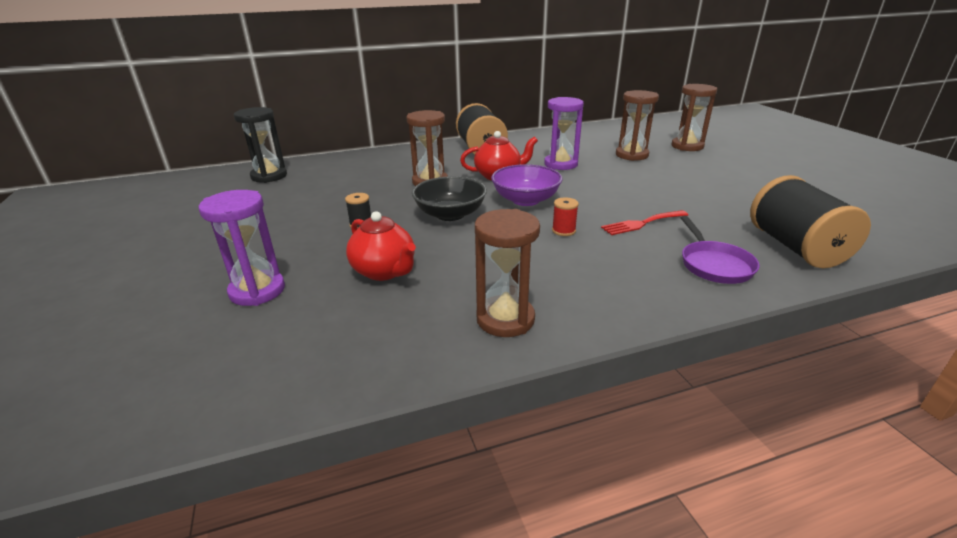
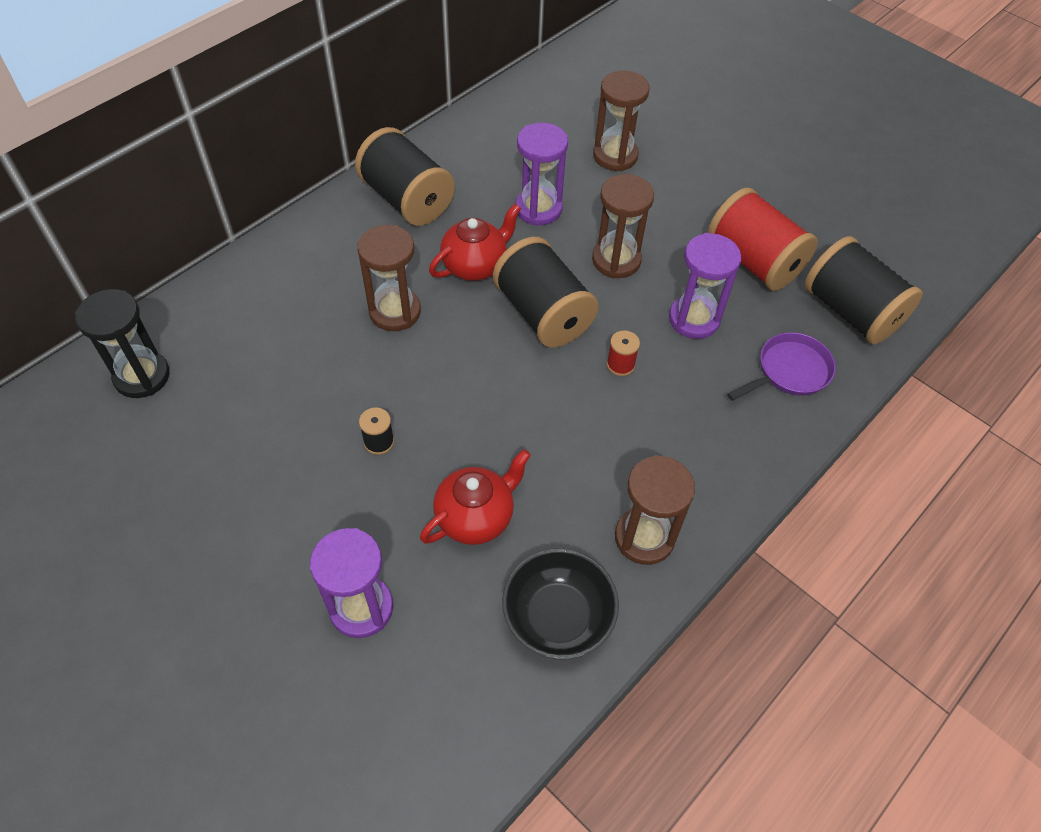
camera: 30 degrees left, 25 degrees up
red teapot [346,211,416,281] -> red teapot turned 60 degrees counterclockwise [420,449,531,545]
black bowl [412,176,487,221] -> black bowl moved to [502,548,619,660]
purple bowl [491,164,563,206] -> black spool [493,237,599,348]
red fork [601,210,688,235] -> purple hourglass [669,233,741,339]
brown hourglass [672,84,717,151] -> brown hourglass moved to [592,174,654,278]
purple pan [681,216,760,284] -> purple pan turned 90 degrees counterclockwise [727,332,836,401]
none -> red spool [708,188,818,291]

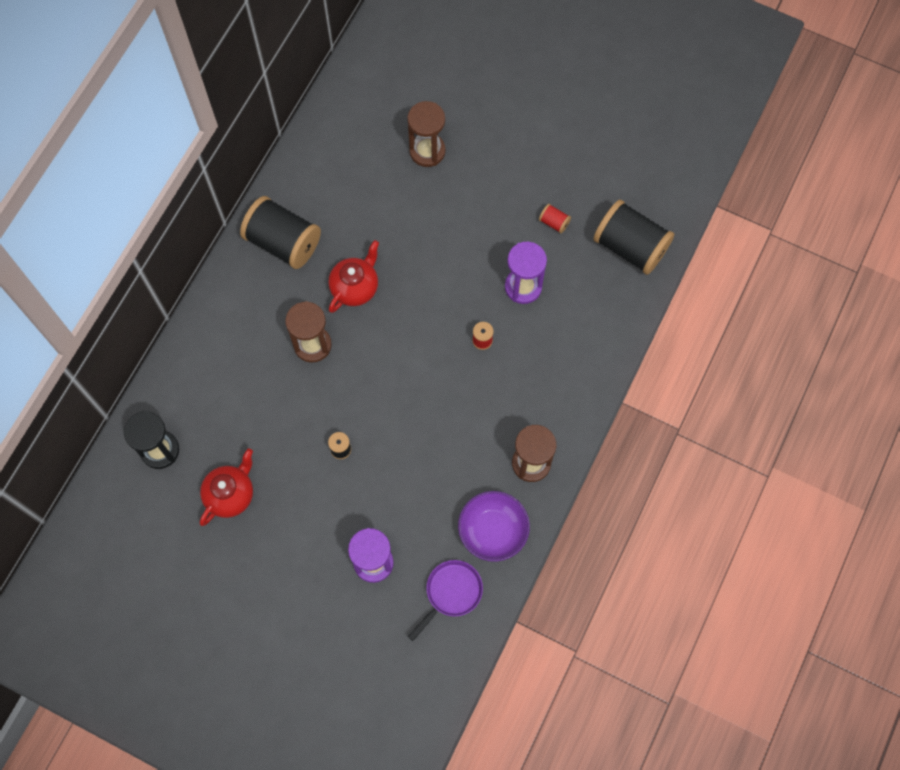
camera: 15 degrees left, 15 degrees up
red teapot [420,449,531,545] -> red teapot moved to [200,449,253,526]
black spool [493,237,599,348] -> none
black bowl [502,548,619,660] -> purple bowl [458,491,530,562]
purple hourglass [515,123,568,225] -> none
brown hourglass [592,174,654,278] -> none
red spool [708,188,818,291] -> red spool [539,204,571,234], size x0.41
purple pan [727,332,836,401] -> purple pan moved to [408,560,483,641]

